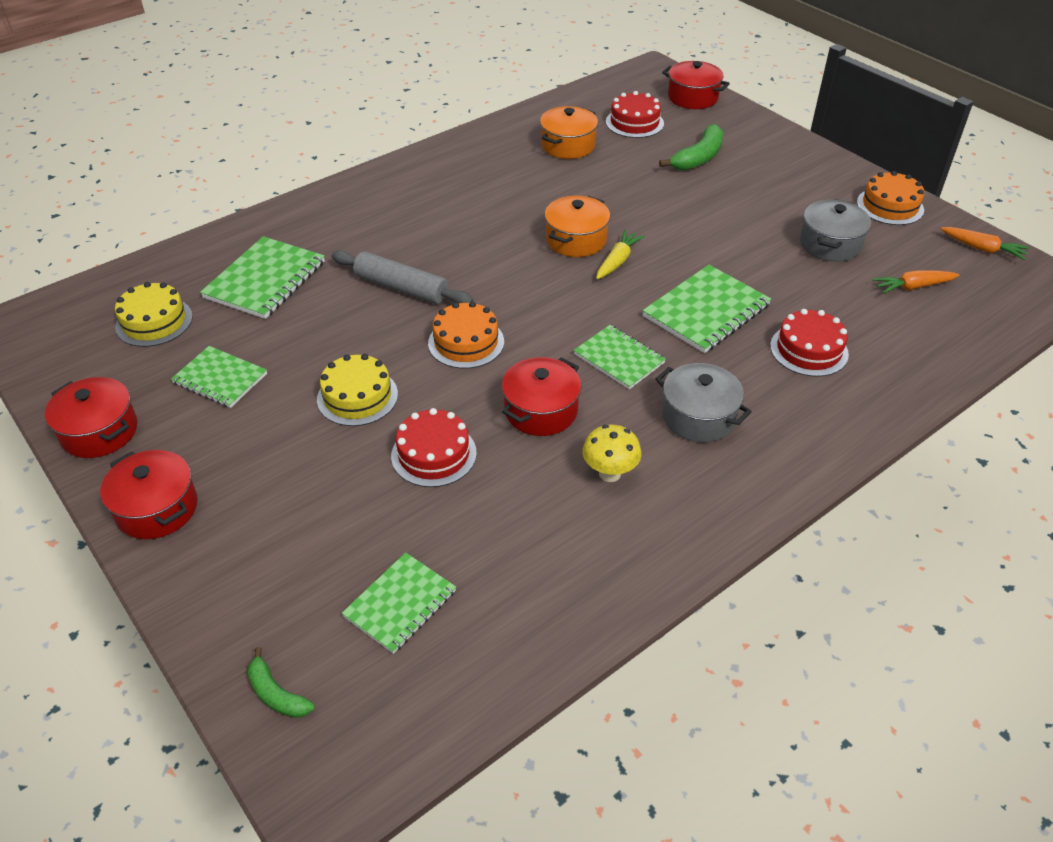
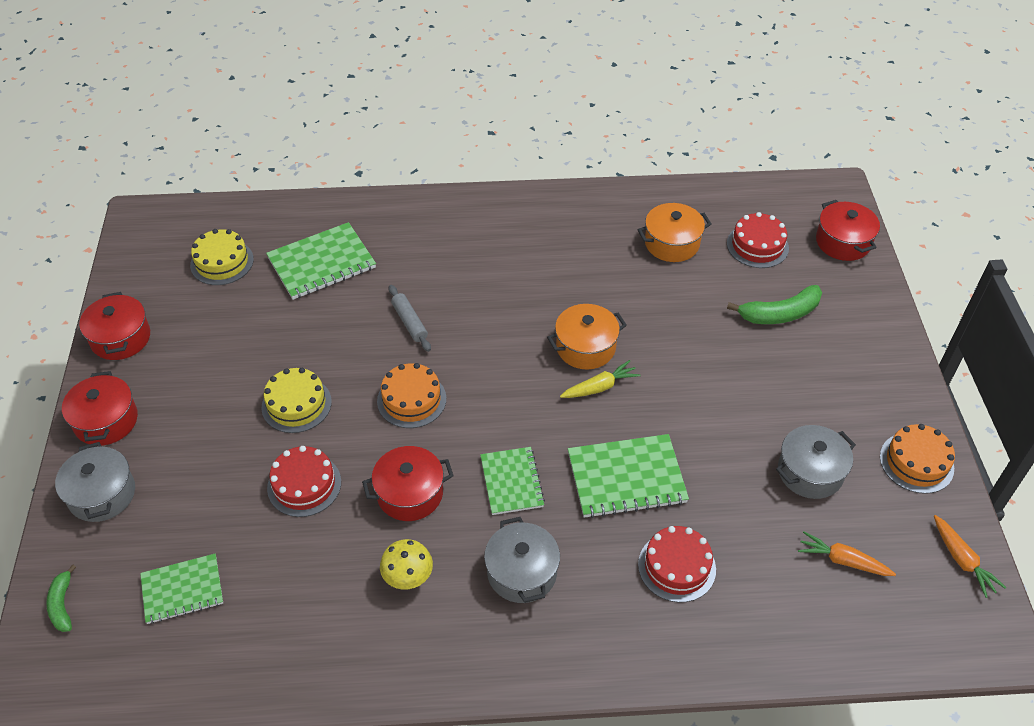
camera: 35 degrees right, 5 degrees up
green notebook [171,346,267,408] -> none
grey rolling pin [331,250,473,304] -> grey rolling pin [389,285,431,352], size x0.64
none -> grey pot [55,442,135,522]

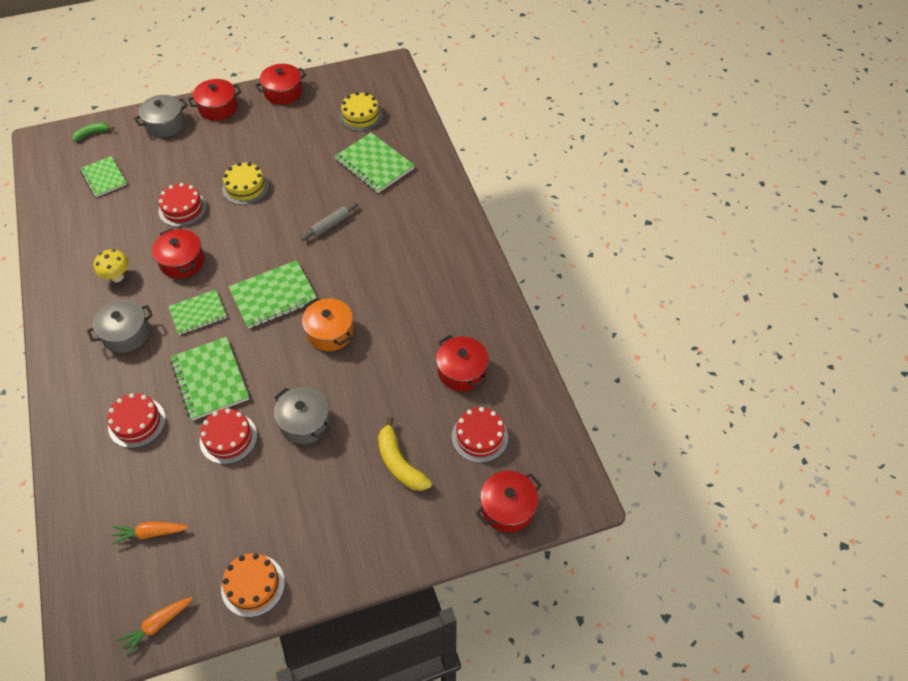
camera: 75 degrees right, 5 degrees up
orange cake [377,363,446,428] -> none
yellow carrot [560,360,641,398] -> none
orange pot [637,203,711,262] -> red pot [436,335,489,391]
green banana [727,285,822,324] -> yellow banana [378,416,432,491]
grey pot [776,425,856,499] -> grey pot moved to [274,387,330,444]
orange carrot [798,531,896,576] -> orange carrot turned 105 degrees counterclockwise [111,522,189,545]
none -> red cake [200,408,257,464]
none -> green notebook [228,260,317,329]

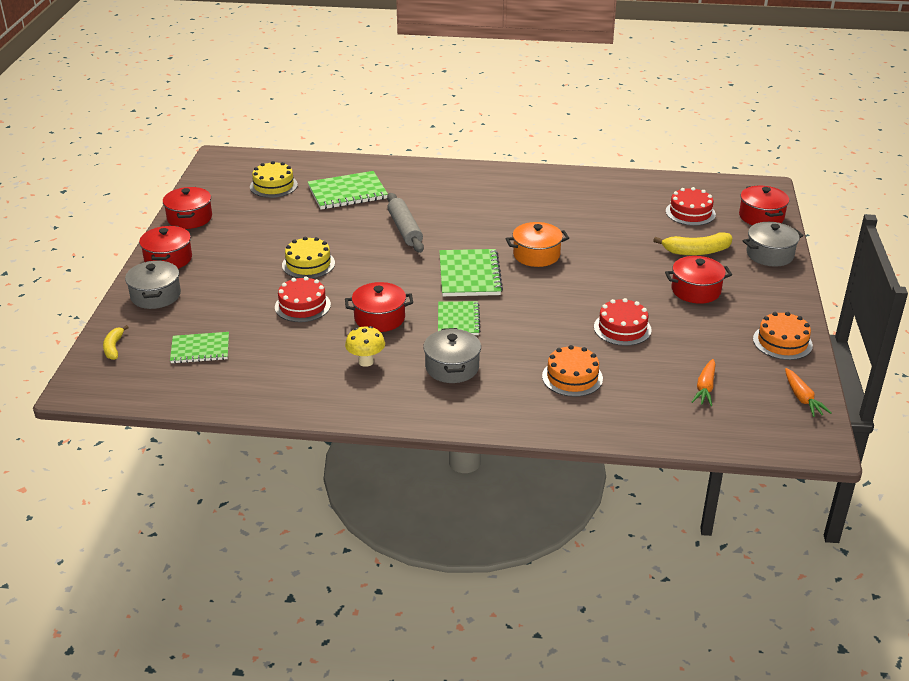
camera: 65 degrees left, 20 degrees down
green banana [72,123,114,141] -> yellow banana [103,325,129,360]
red cake [107,393,166,448] -> orange cake [542,345,603,397]
green notebook [170,337,249,421] -> none
grey pot [274,387,330,444] -> grey pot moved to [743,222,804,267]
grey rolling pin [301,203,358,241] -> grey rolling pin [387,193,424,253], size x1.55
red pot [436,335,489,391] -> red pot moved to [665,256,732,304]

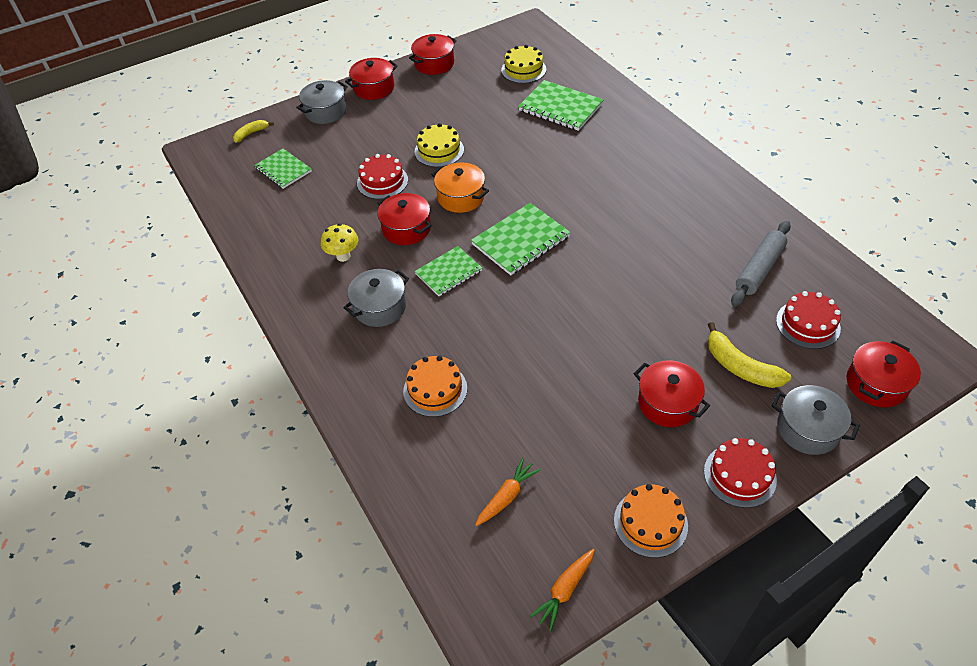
camera: 55 degrees right, 15 degrees up
grey rolling pin [387,193,424,253] -> grey rolling pin moved to [731,221,791,307]
orange pot [506,222,569,267] -> orange pot moved to [431,162,489,213]
red cake [594,298,651,346] -> red cake moved to [704,438,777,508]
orange carrot [692,359,715,406] -> orange carrot turned 150 degrees clockwise [475,457,541,526]

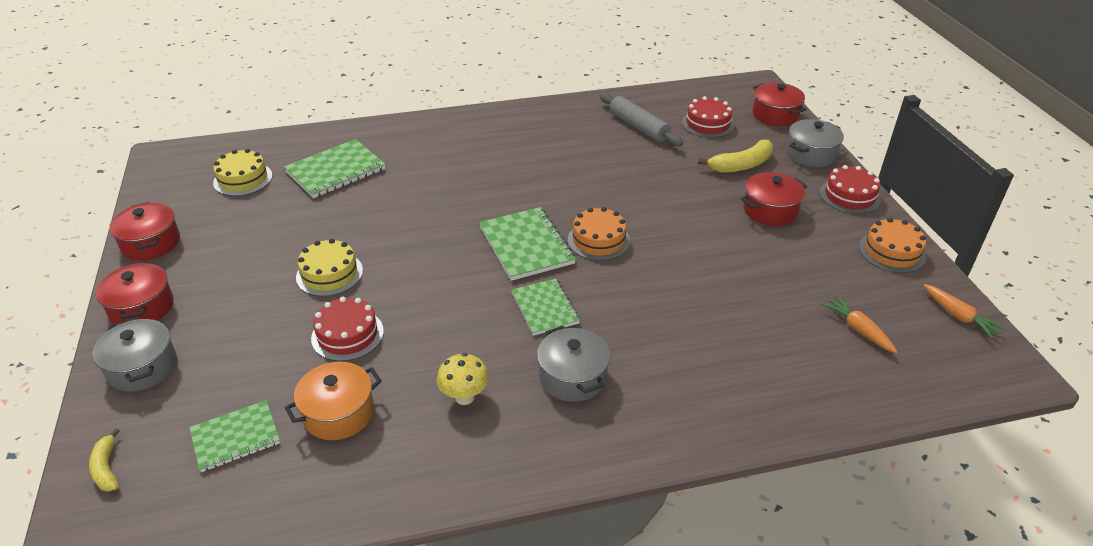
camera: 75 degrees left, 10 degrees down
red pot [378,193,432,245] -> none
orange cake [403,356,467,417] -> orange cake moved to [568,207,630,261]
orange pot [431,162,489,213] -> orange pot moved to [284,362,382,440]

